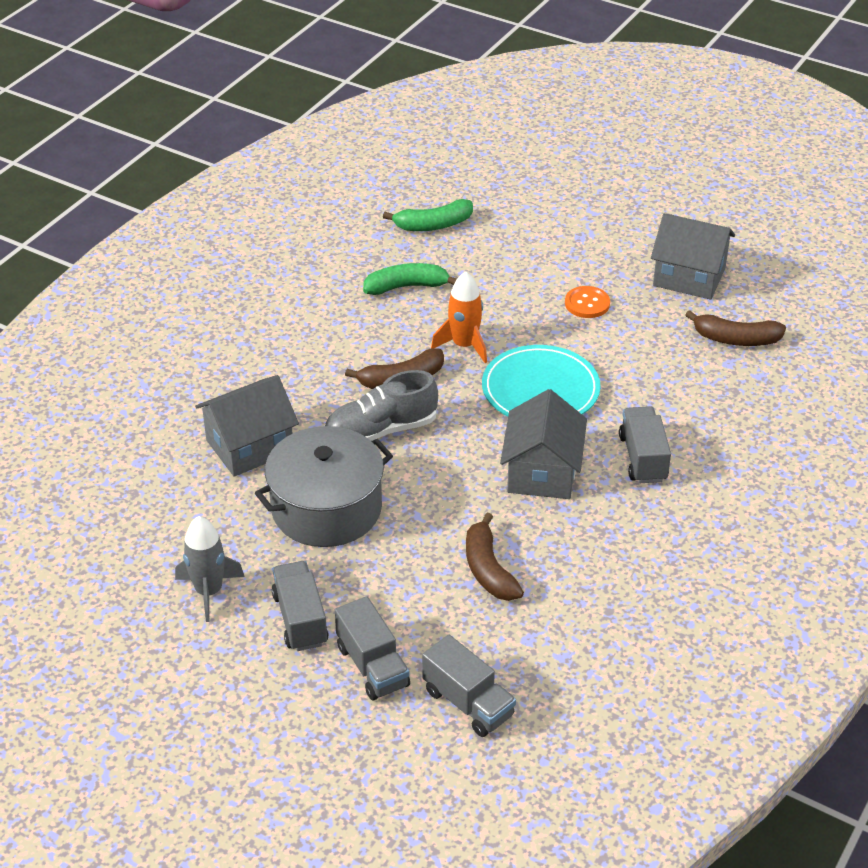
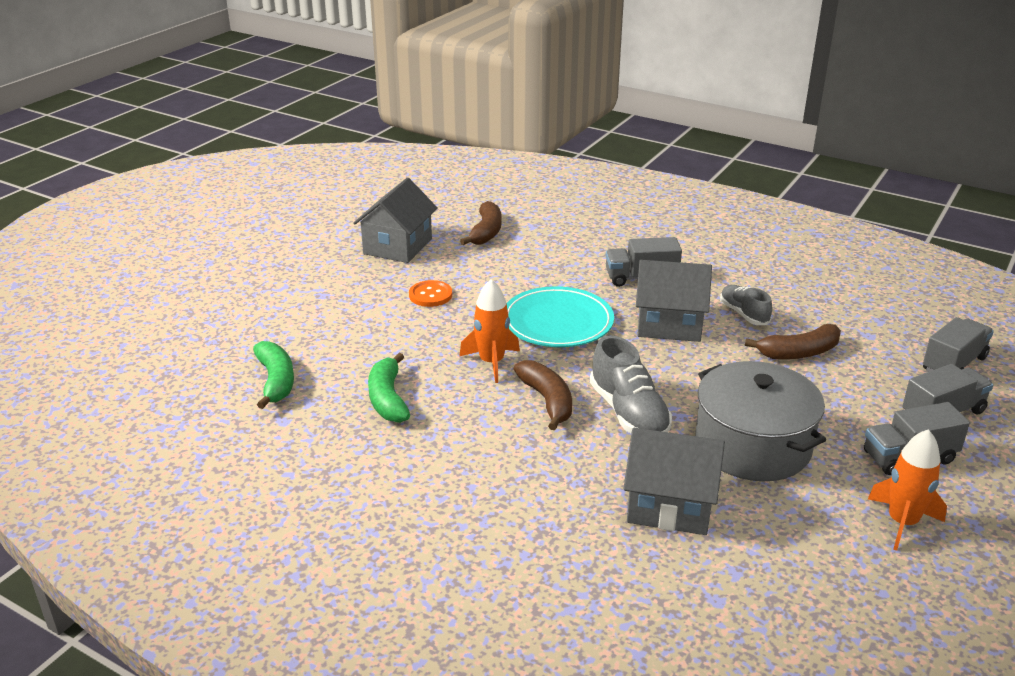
camera: 90 degrees left, 10 degrees down
grey rocket [175,516,245,622] -> orange rocket [868,429,947,551]
grey house [195,375,299,477] -> grey house turned 45 degrees counterclockwise [624,428,725,535]
none -> grey shoe [720,285,772,325]

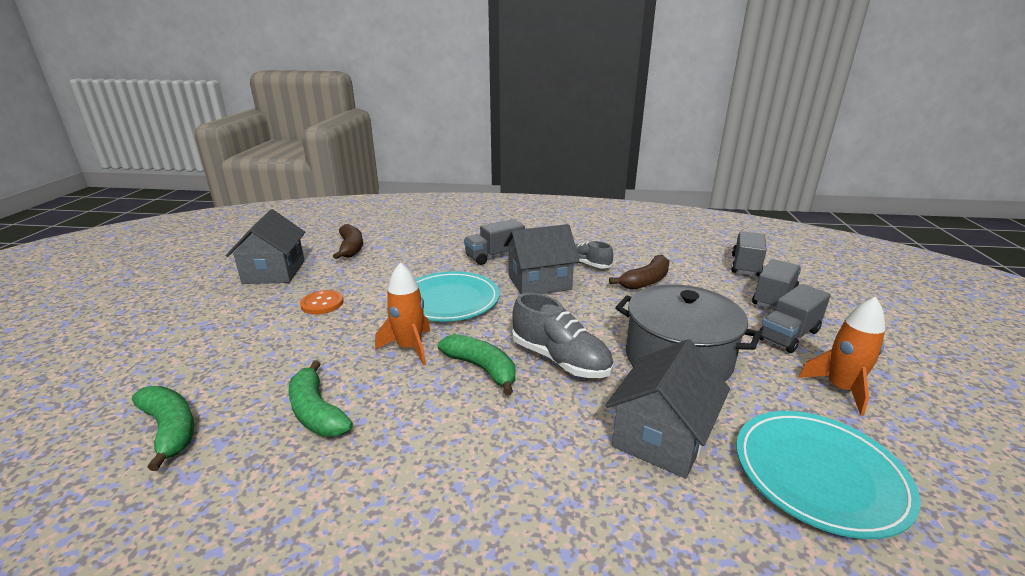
camera: 25 degrees left, 5 degrees down
brown banana [514,360,572,430] -> green banana [438,334,515,395]
grey house [624,428,725,535] -> grey house turned 45 degrees counterclockwise [605,339,730,479]
none -> turquoise plate [736,411,921,539]

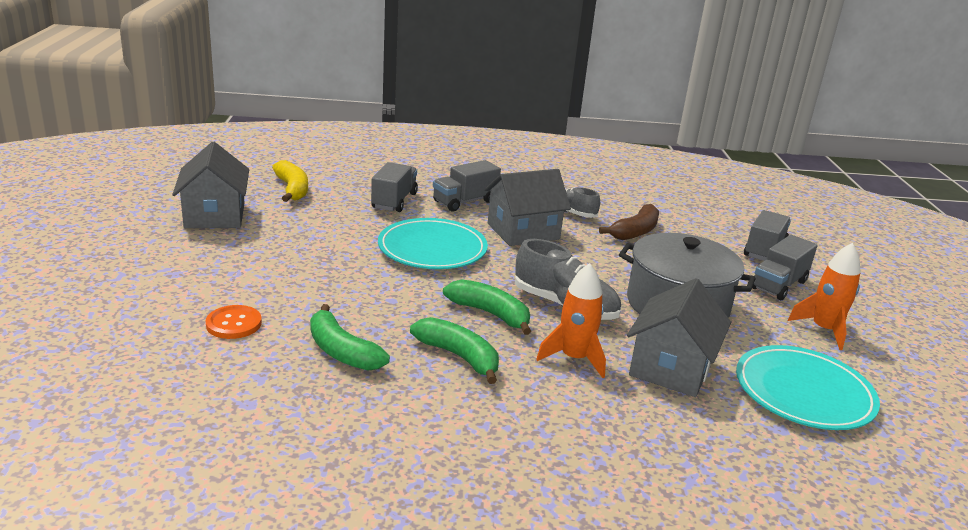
camera: 10 degrees left, 0 degrees up
green banana [132,386,194,471] -> green banana moved to [410,317,499,384]
orange button [300,290,344,314] -> orange button moved to [205,305,262,339]
brown banana [333,224,363,259] -> yellow banana [272,160,308,202]
orange rocket [375,262,430,365] -> orange rocket moved to [536,263,606,378]
grey truck [731,231,767,276] -> grey truck moved to [371,162,418,212]

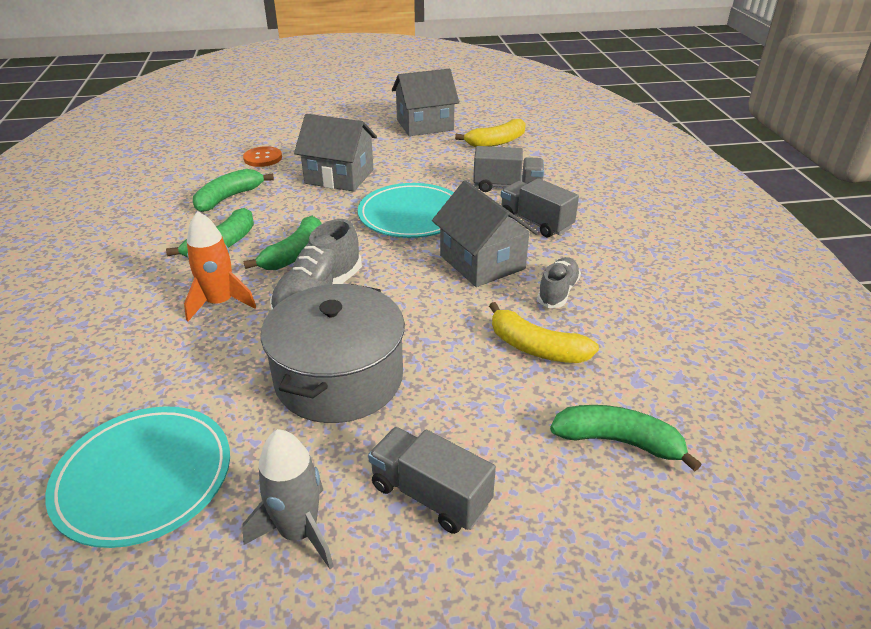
camera: 85 degrees right, 10 degrees up
brown banana [599,204,659,240] -> yellow banana [489,302,599,363]
grey house [627,278,731,397] -> grey house moved to [294,114,377,192]
grey truck [744,210,791,261] -> none
orange rocket [788,243,861,350] -> grey rocket [242,429,334,569]
none -> green banana [550,405,702,472]

